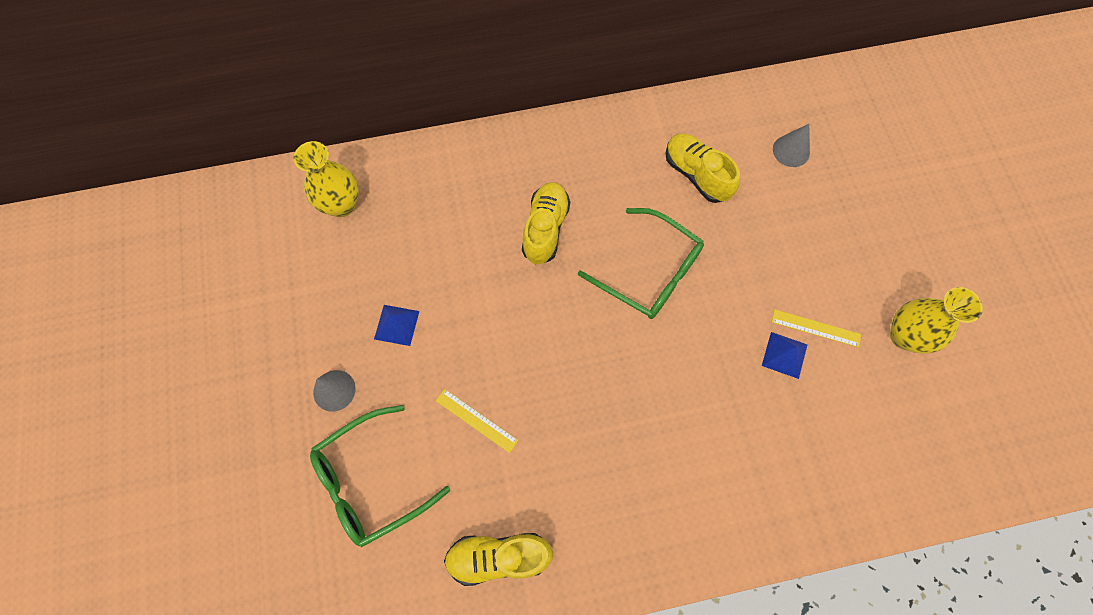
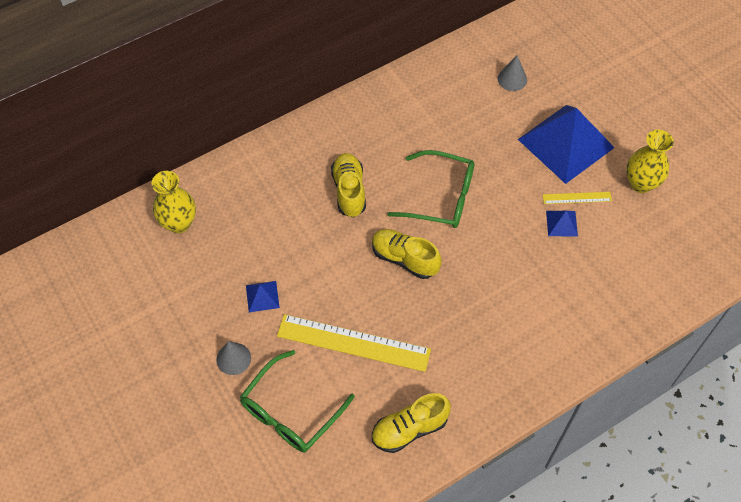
camera: 20 degrees left, 10 degrees down
yellow ruler [436,389,518,453] -> yellow ruler [277,314,431,372], size x2.07
yellow shoe [665,134,740,203] -> yellow shoe moved to [372,229,442,279]
none -> blue pyramid [518,105,615,184]

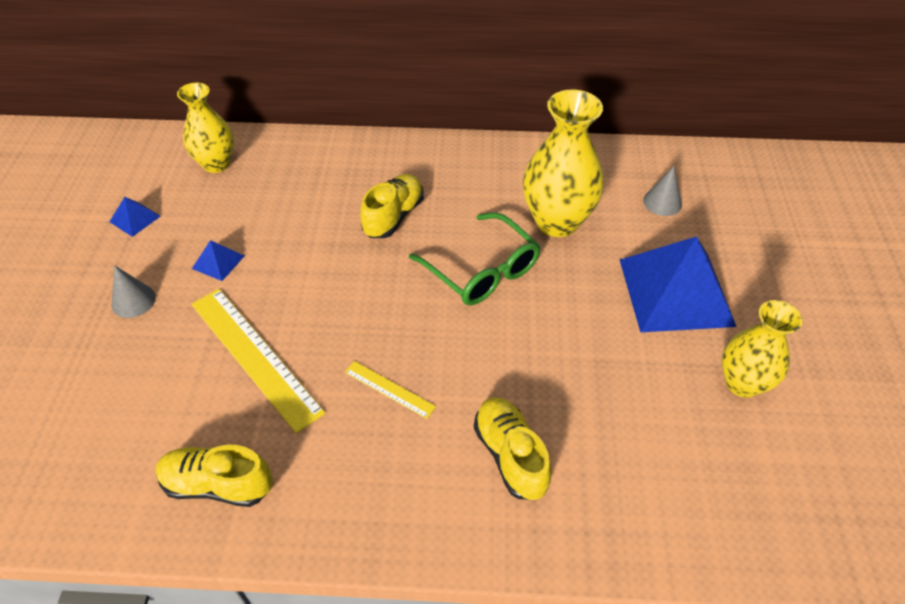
camera: 35 degrees right, 10 degrees down
green glasses [240,350,355,452] -> none
yellow shoe [372,229,442,279] -> yellow shoe moved to [474,397,552,500]
yellow ruler [543,192,612,204] -> yellow ruler moved to [345,361,436,419]
blue pyramid [546,211,578,237] -> blue pyramid moved to [109,197,161,237]
none -> yellow vase [523,89,604,237]

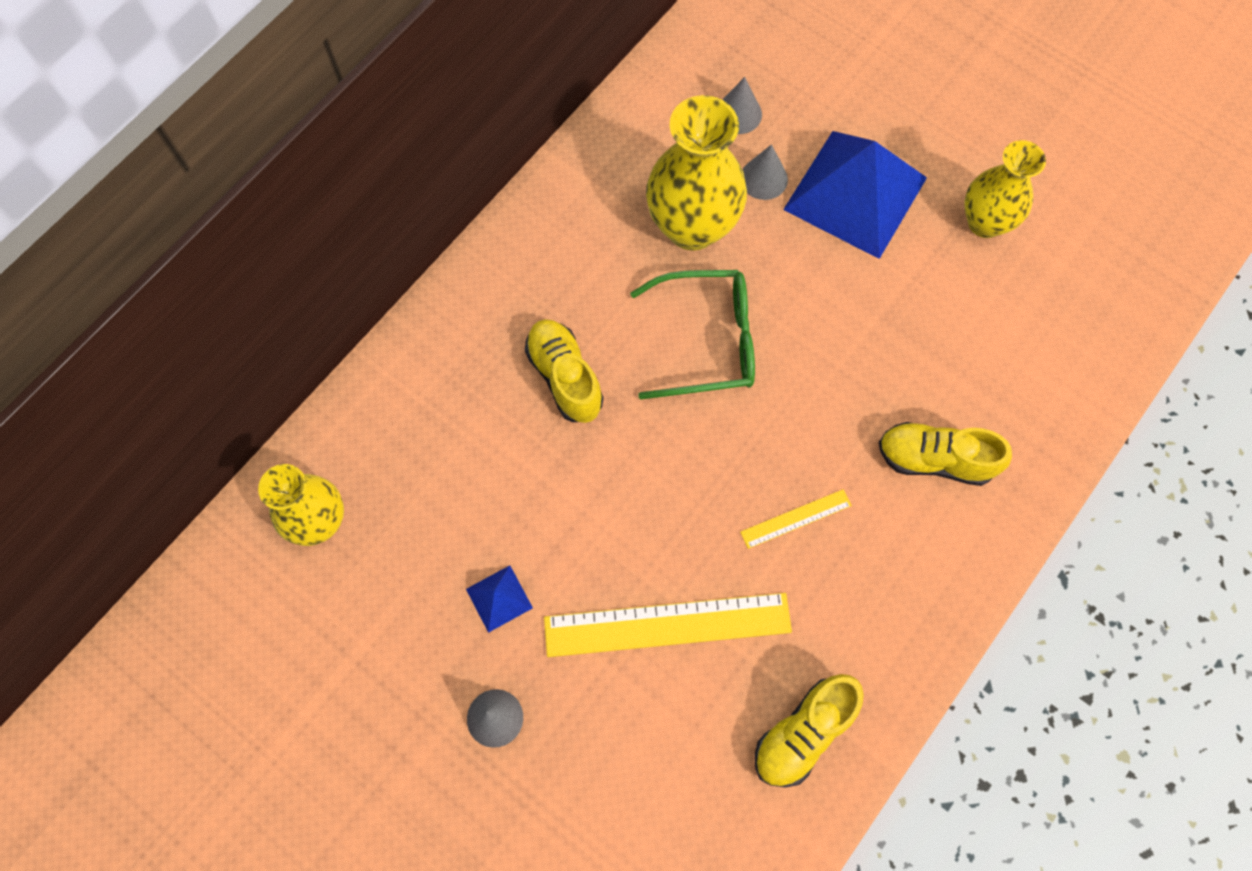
camera: 55 degrees left, 20 degrees up
blue pyramid [109,197,161,237] -> none
none -> grey cone [742,144,788,200]

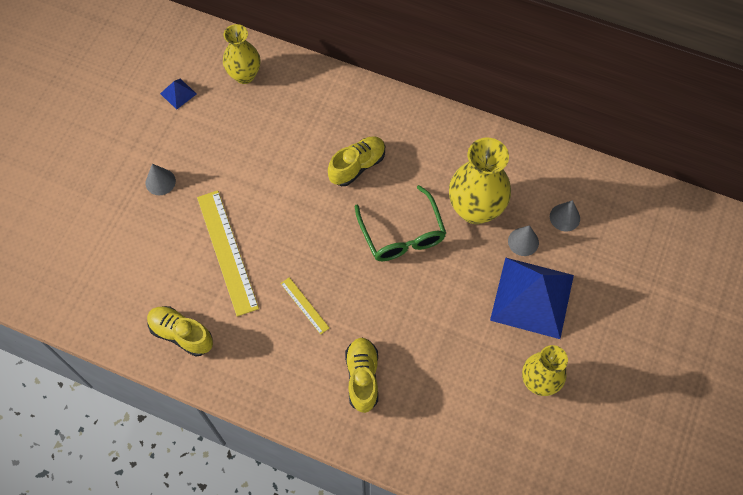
camera: 75 degrees right, 5 degrees down
blue pyramid [466,565,533,633] -> blue pyramid moved to [160,78,196,110]

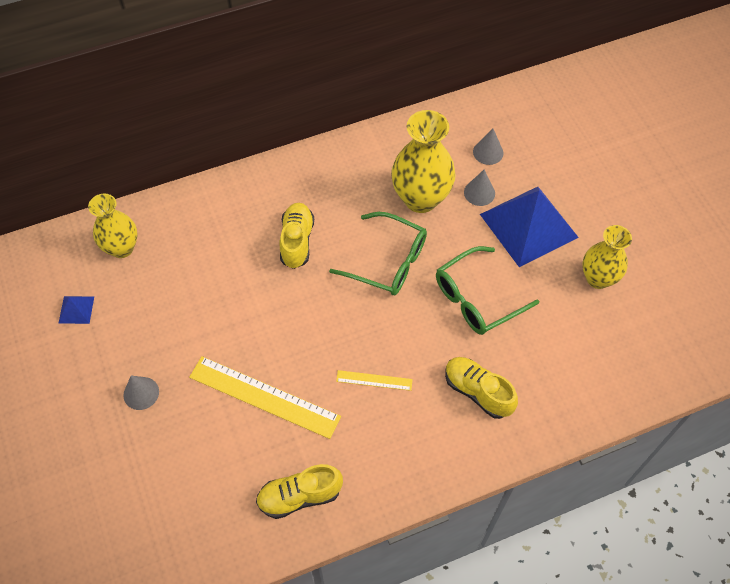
camera: 45 degrees left, 5 degrees down
none -> green glasses [436,246,539,335]

